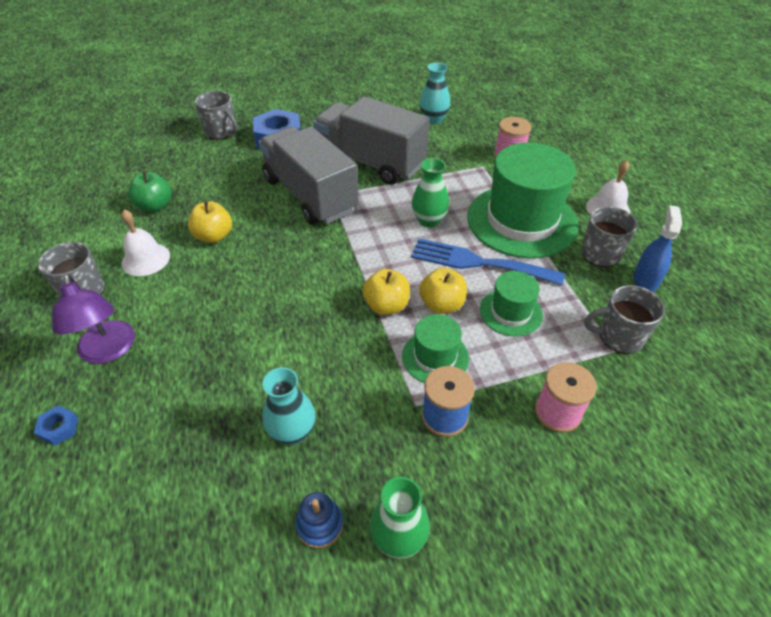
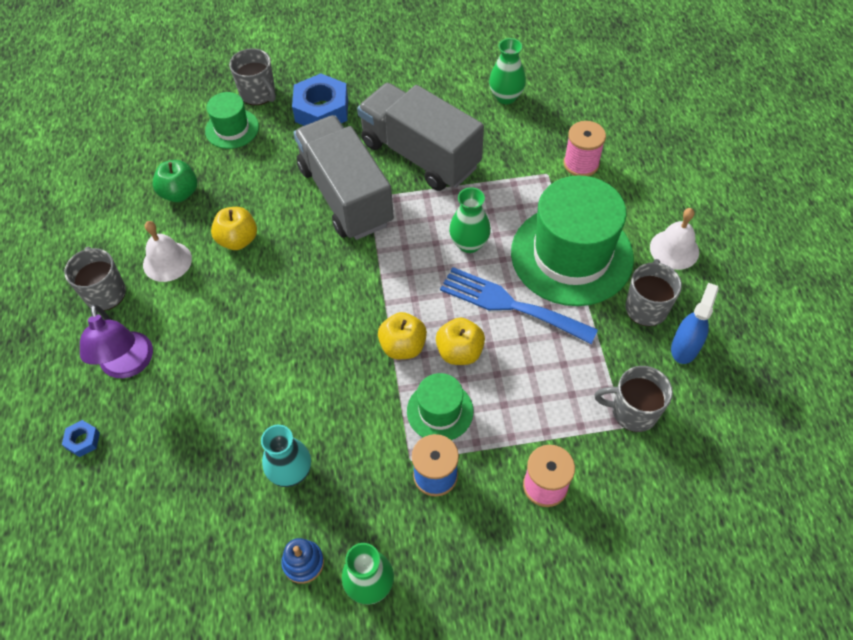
camera: 10 degrees right, 10 degrees up
turquoise vase [420,62,450,124] -> green vase [489,38,526,104]
green hat [480,271,543,337] -> green hat moved to [205,92,259,149]

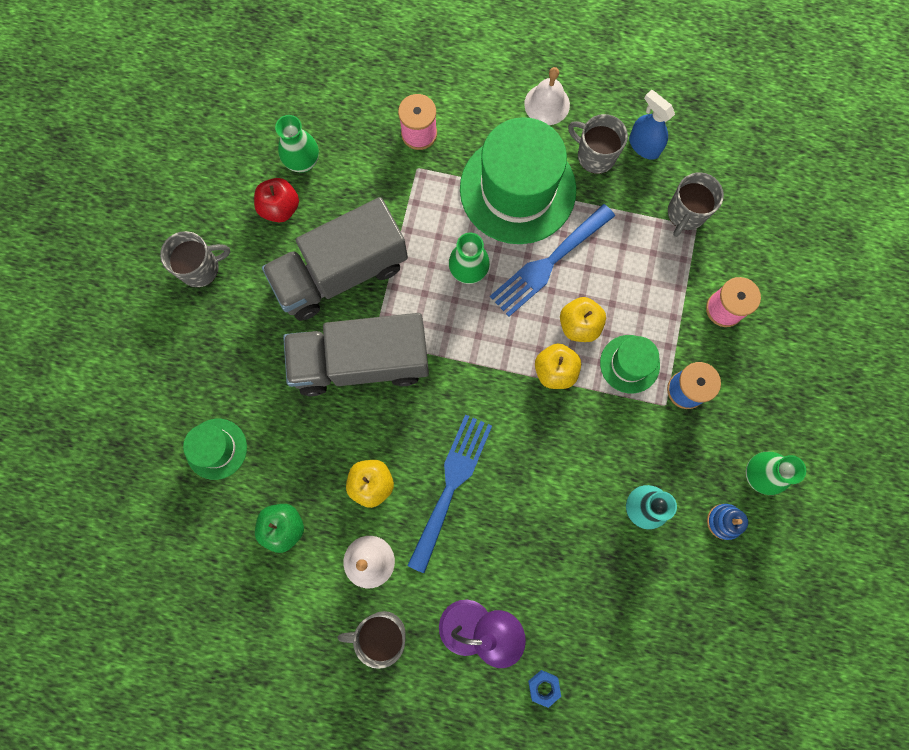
camera: 70 degrees left, 20 degrees up
grey mug [229,48,276,105] -> grey mug moved to [160,231,230,287]
blue nut [292,73,348,126] -> none
none -> red apple [254,178,299,222]
none -> blue fork [407,414,492,573]

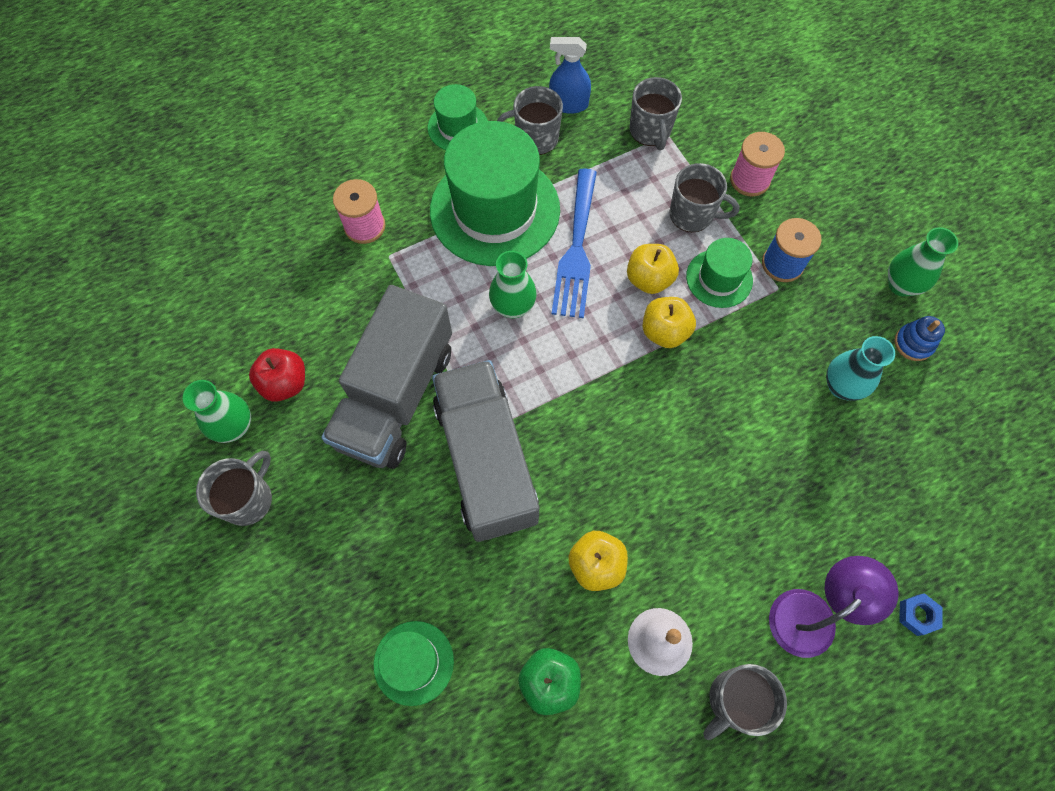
camera: 40 degrees left, 10 degrees down
green vase [275,115,319,173] -> green vase moved to [183,380,251,443]
grey truck [283,313,429,396] -> grey truck turned 120 degrees clockwise [432,360,539,542]
blue fork [407,414,492,573] -> none
white bell [524,67,570,125] -> green hat [428,84,488,150]
none -> grey mug [669,163,739,232]

